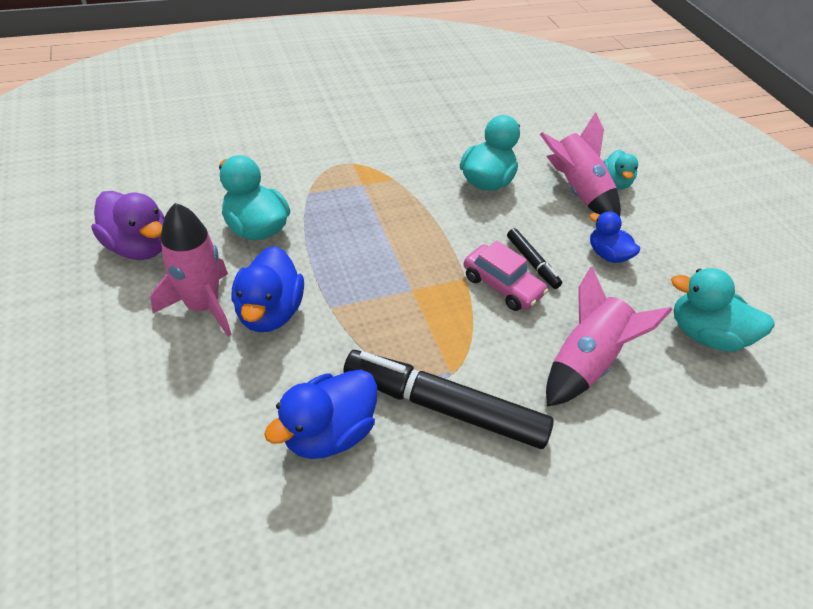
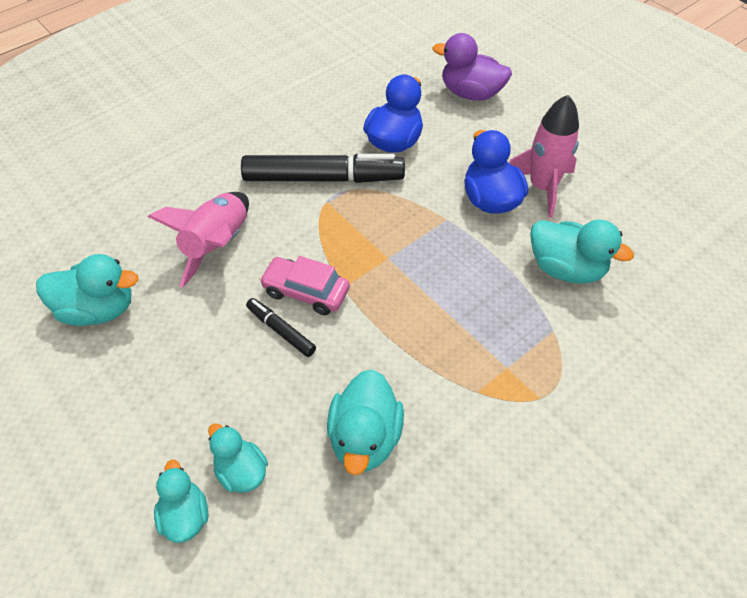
camera: 165 degrees right, 5 degrees up
purple duck [91,191,165,260] -> purple duck moved to [433,33,512,101]
pink rocket [540,112,621,217] -> turquoise duck [208,423,268,493]
blue duck [590,211,640,263] -> none

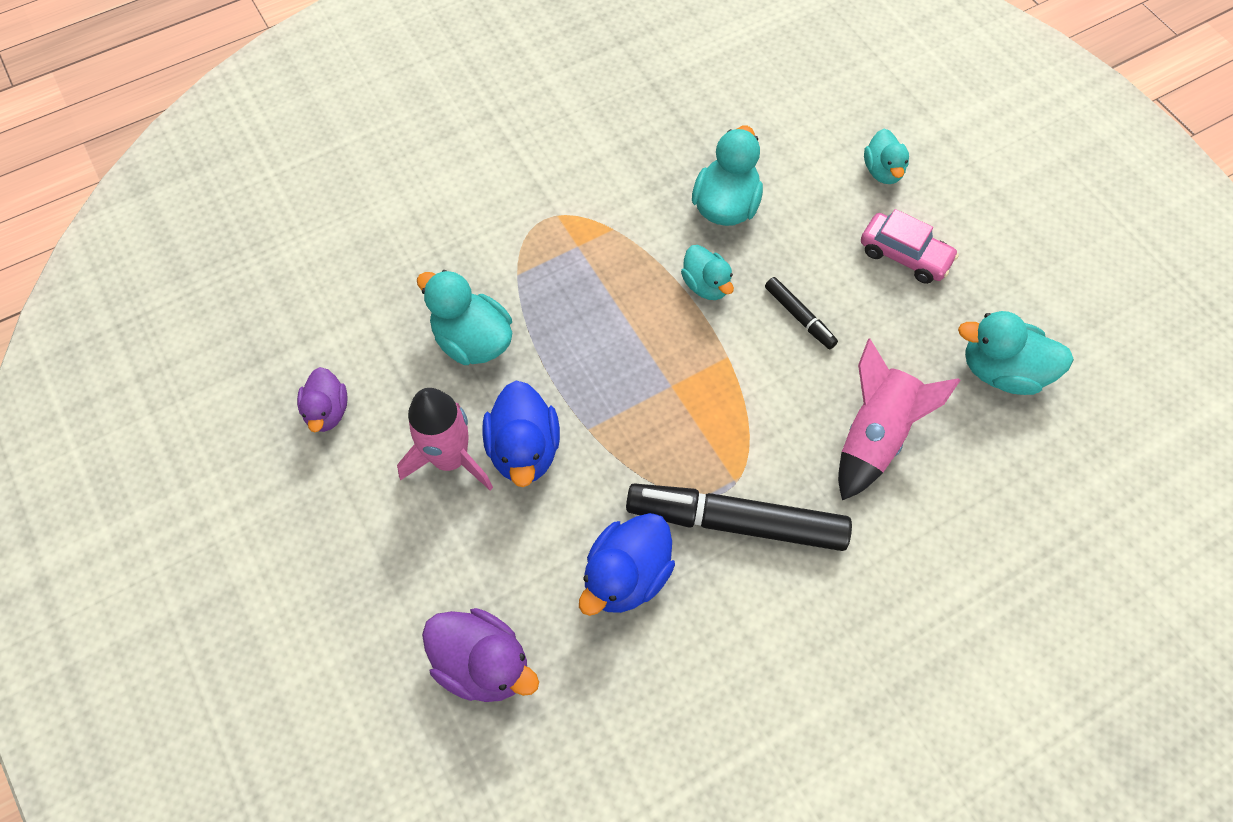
camera: 170 degrees left, 10 degrees up
turquoise duck [208,423,268,493] -> turquoise duck moved to [681,245,734,300]
pink car [259,256,350,315] -> pink car moved to [861,209,959,284]
none -> purple duck [297,367,348,432]

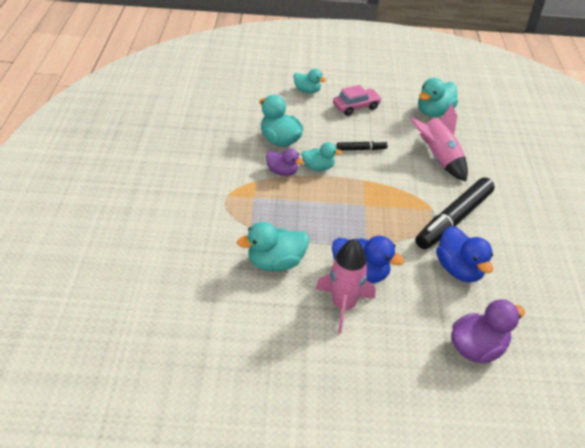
camera: 60 degrees left, 20 degrees down
purple duck [297,367,348,432] -> purple duck moved to [266,149,304,176]

